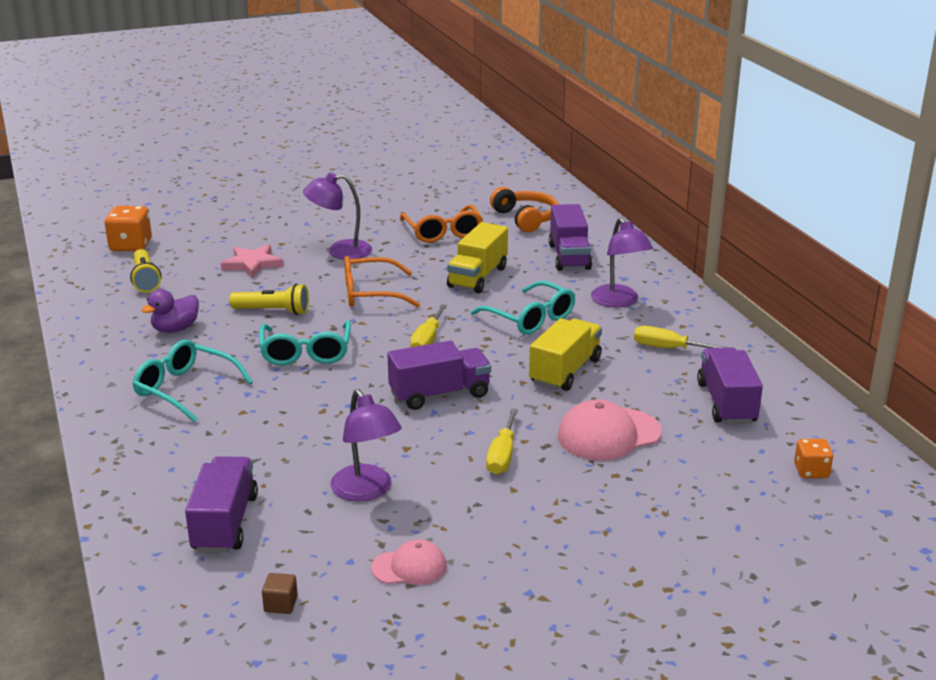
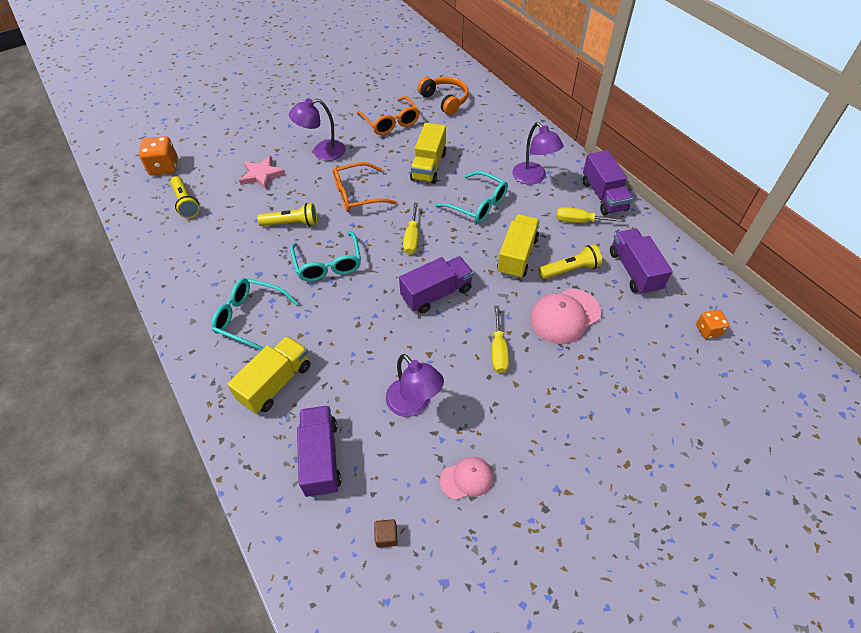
camera: 10 degrees left, 25 degrees up
purple duck [142,289,199,333] -> none
purple truck [549,204,592,271] -> purple truck moved to [583,150,633,215]
none -> yellow truck [227,336,310,414]
none -> yellow flashlight [539,244,602,279]

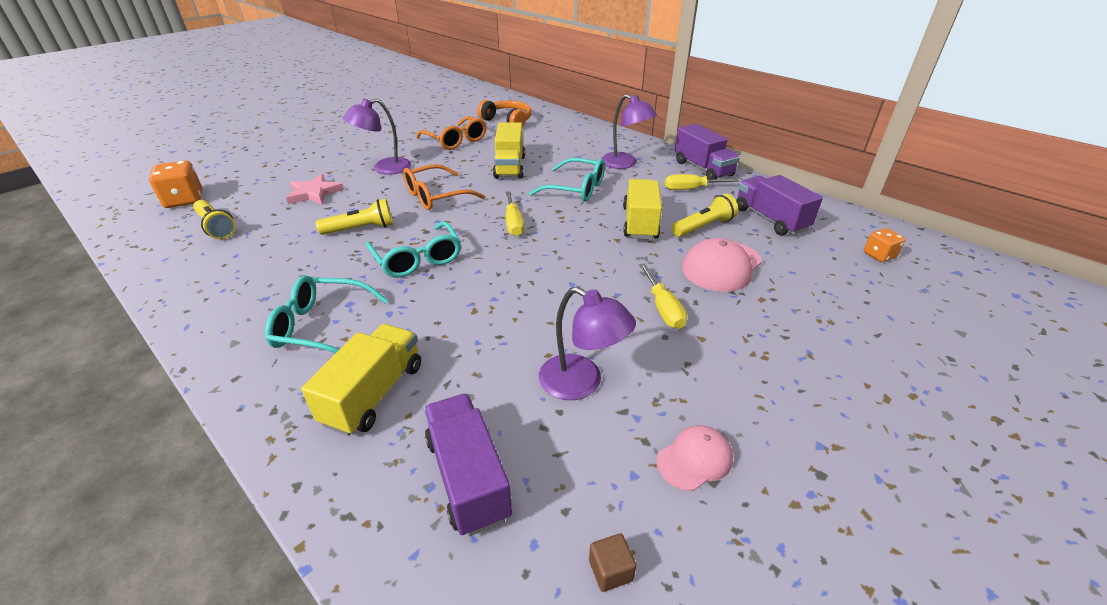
camera: 15 degrees left, 15 degrees down
purple truck [399,256,474,314] -> none

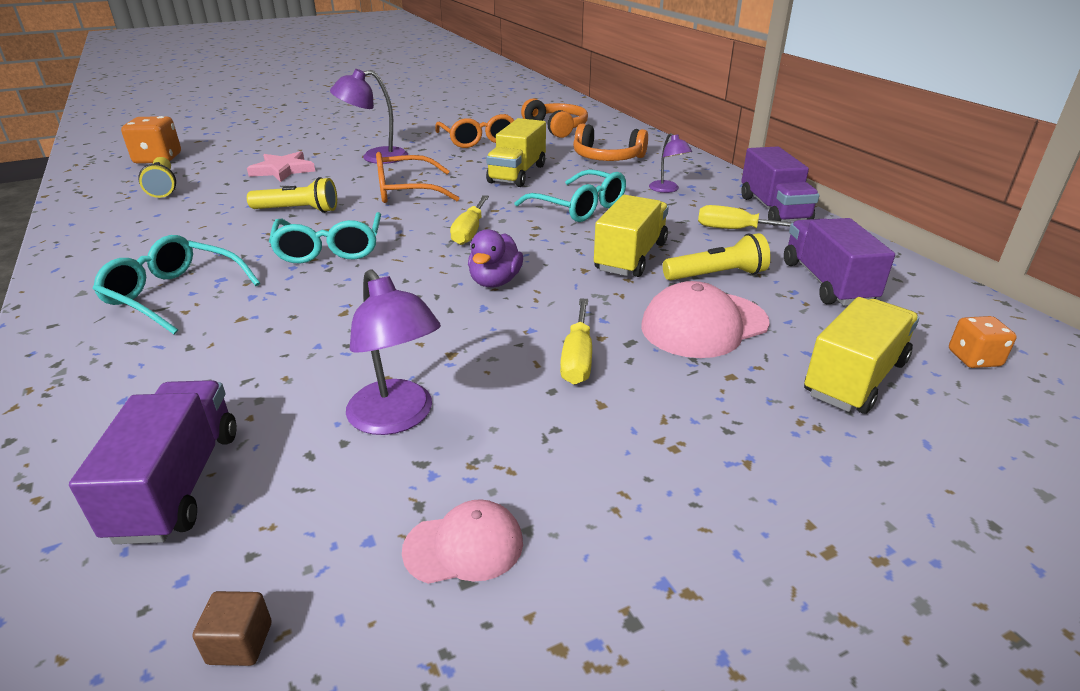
camera: 20 degrees right, 5 degrees down
yellow truck [301,324,421,436] -> yellow truck moved to [804,297,919,414]
purple lamp [601,94,657,169] -> purple lamp [649,133,692,193], size x0.60
none -> purple duck [468,229,523,287]
none -> orange headphones [573,124,648,161]

